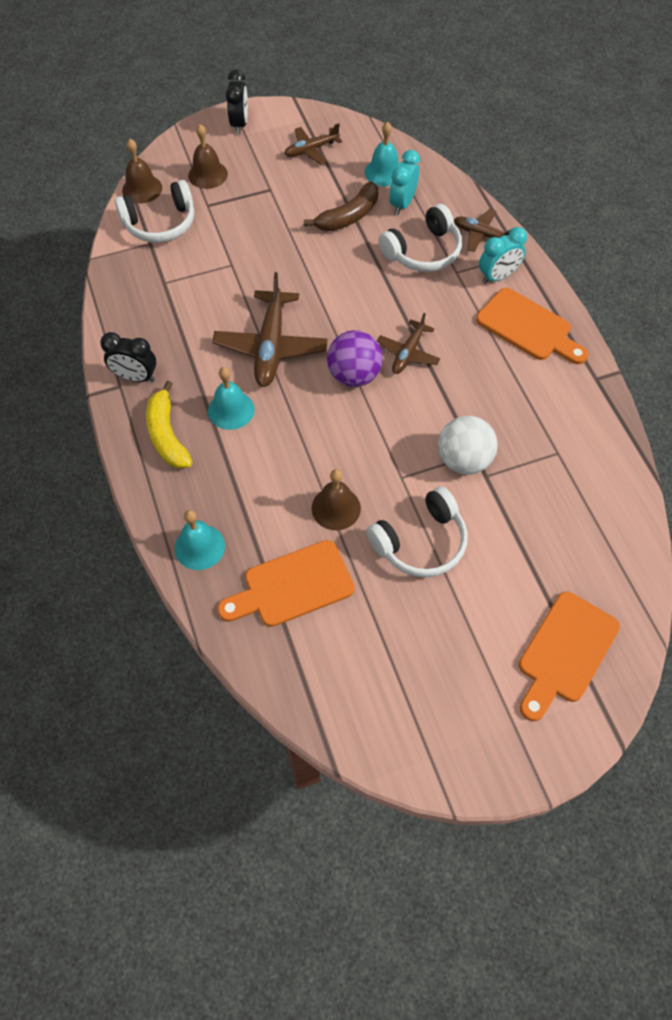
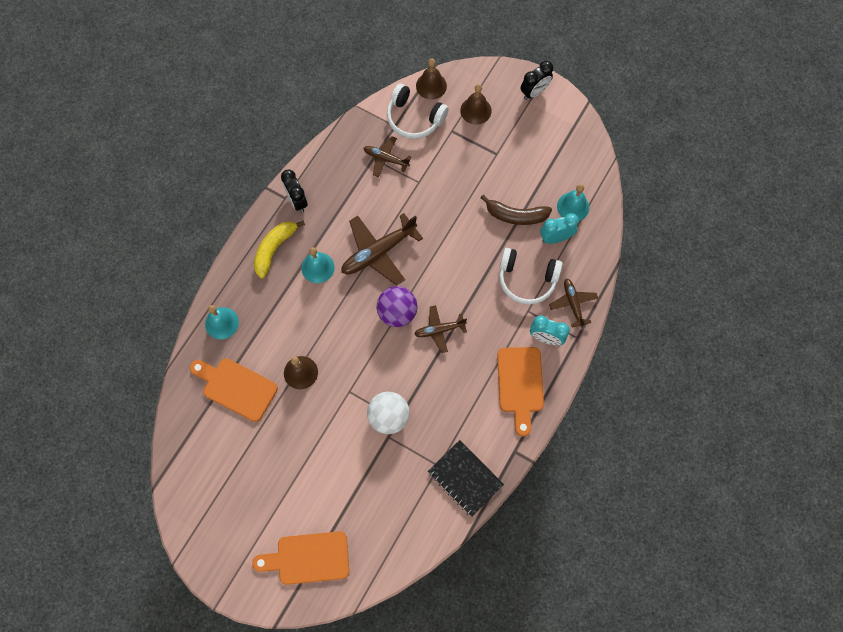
camera: 50 degrees right, 10 degrees up
brown plane [284,123,342,165] -> brown plane moved to [364,136,411,177]
white headphones [367,486,467,577] -> none
none -> black notebook [428,440,504,517]

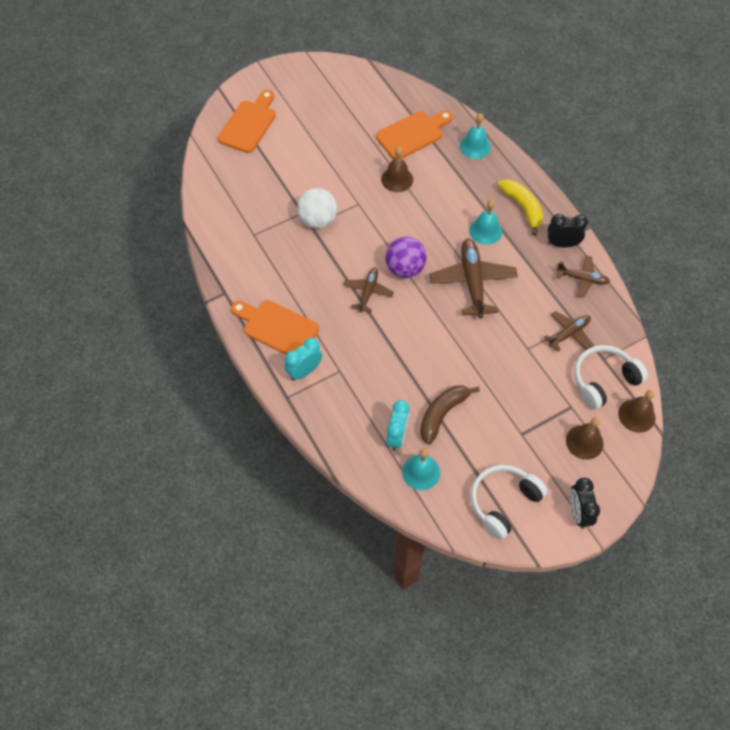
camera: 120 degrees right, 10 degrees down
black notebook [428,440,504,517] -> none
white headphones [499,248,563,305] -> white headphones moved to [471,465,548,540]
brown plane [549,278,598,328] -> brown plane moved to [556,256,610,298]

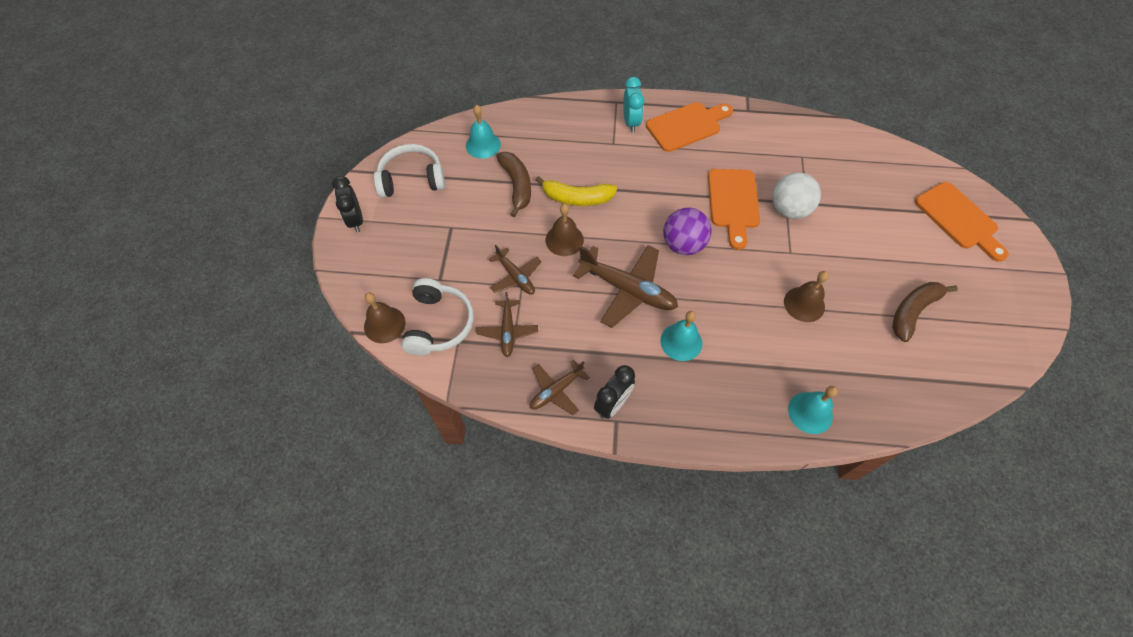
camera: 125 degrees right, 0 degrees up
brown plane [344,268,394,313] -> brown plane moved to [488,245,542,295]
orange cutting board [376,111,453,159] -> orange cutting board moved to [708,169,760,250]
turquoise clock [386,400,410,451] -> none
white headphones [471,465,548,540] -> white headphones turned 90 degrees counterclockwise [374,144,445,198]
yellow banana [498,179,543,236] -> yellow banana moved to [536,176,617,206]
brown bell [566,417,604,460] -> brown bell moved to [546,204,584,256]
black clock [570,478,600,529] -> black clock turned 135 degrees counterclockwise [332,176,363,233]
none -> brown banana [892,282,958,342]

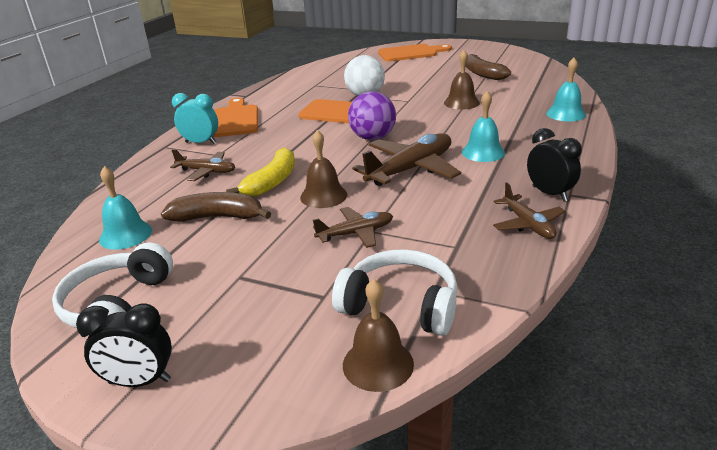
camera: 70 degrees left, 30 degrees down
brown plane [477,292,538,357] -> brown plane moved to [170,149,235,181]

